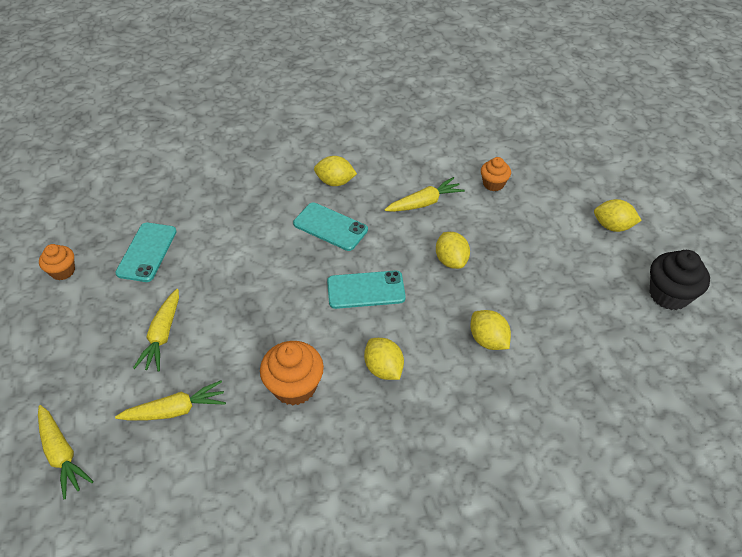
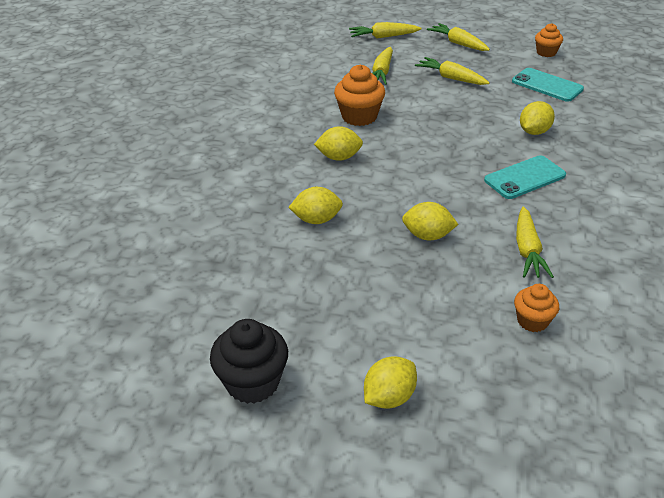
camera: 120 degrees right, 10 degrees down
yellow lemon [314,156,357,186] -> yellow lemon moved to [520,101,555,135]
turquoise phone [327,271,406,309] -> none
none -> yellow carrot [427,23,490,51]

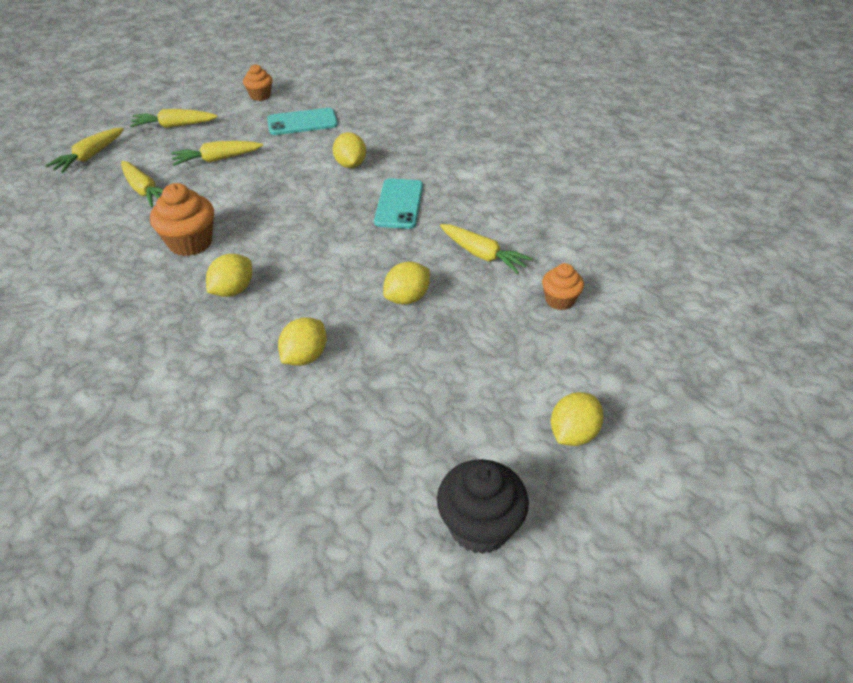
camera: 55 degrees left, 5 degrees up
yellow lemon [364,356,417,409] -> yellow lemon turned 45 degrees clockwise [551,392,604,446]

